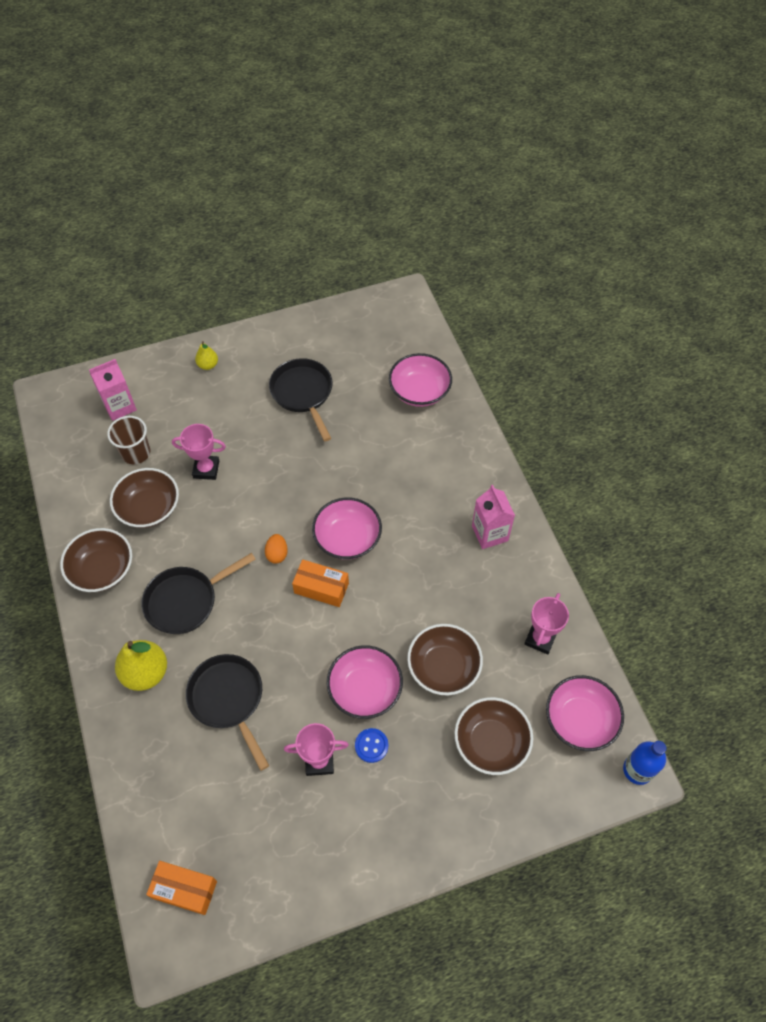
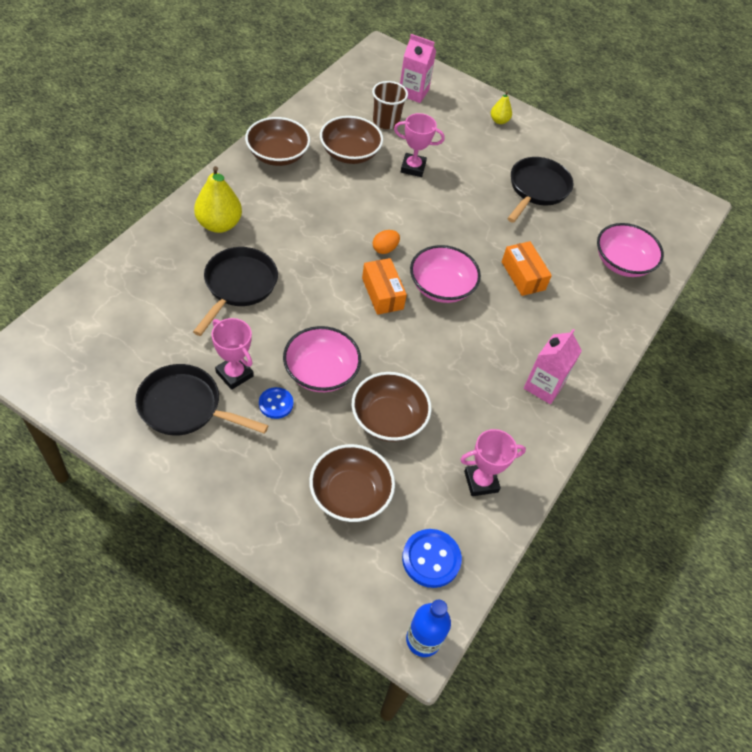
camera: 45 degrees right, 5 degrees down
black pan [142,553,256,634] -> black pan moved to [135,364,269,435]
orange box [146,861,217,915] -> orange box moved to [502,241,552,296]
pink trophy [172,424,226,480] -> pink trophy turned 45 degrees counterclockwise [394,113,445,177]
pink bowl [546,675,624,751] -> blue button [402,529,462,588]

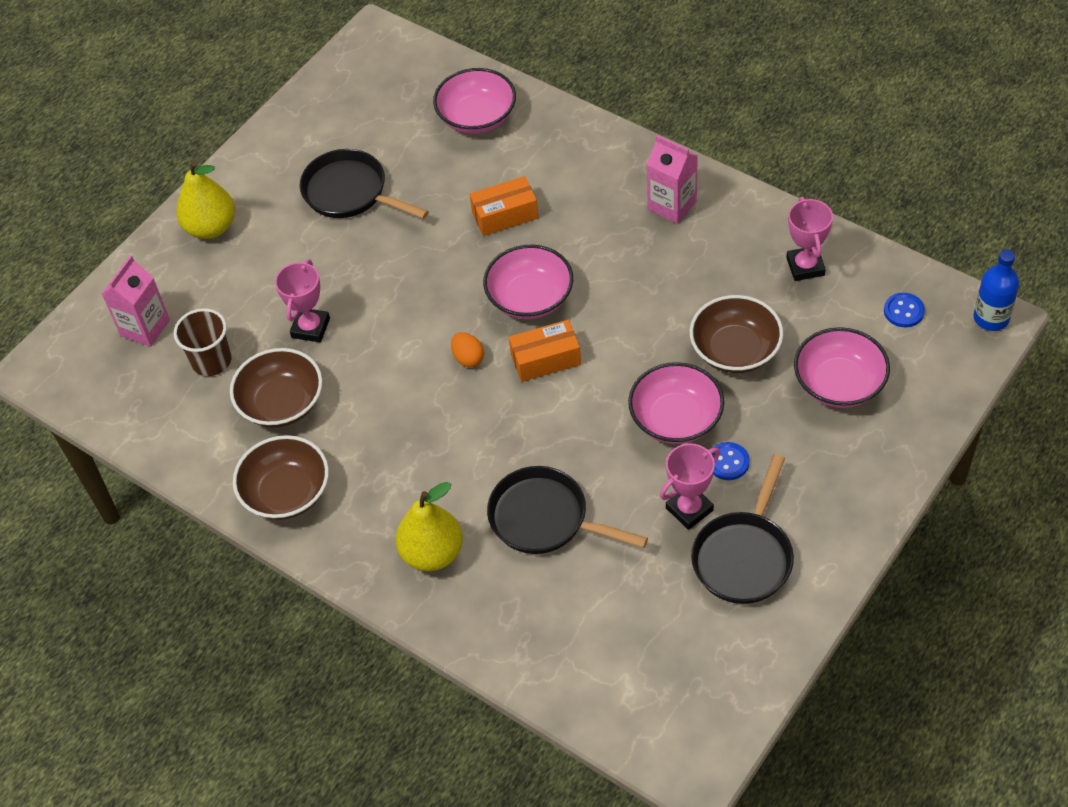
camera: 75 degrees left, 0 degrees up
brown bowl [309,444,395,522] -> pink bowl [794,327,890,408]
blue button [402,529,462,588] -> blue button [884,293,925,327], size x0.64
yellow pear [491,91,512,124] -> yellow pear [176,161,235,239], size x1.86

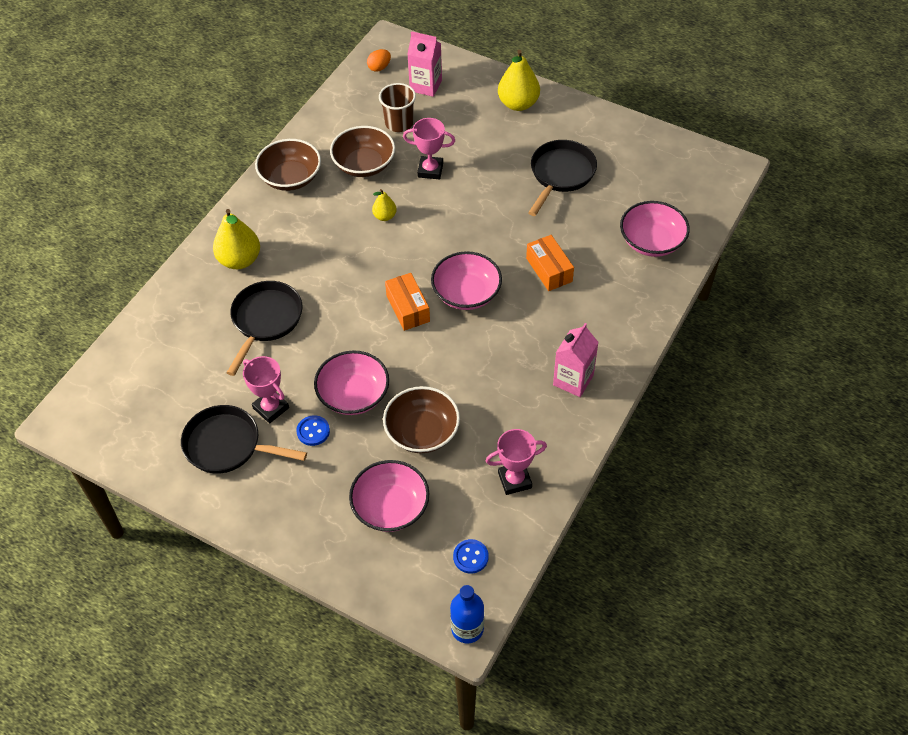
camera: 80 degrees right, 0 degrees up
orange egg [451,332,484,367] -> orange egg moved to [367,49,391,72]
none -> yellow pear [372,189,397,221]

